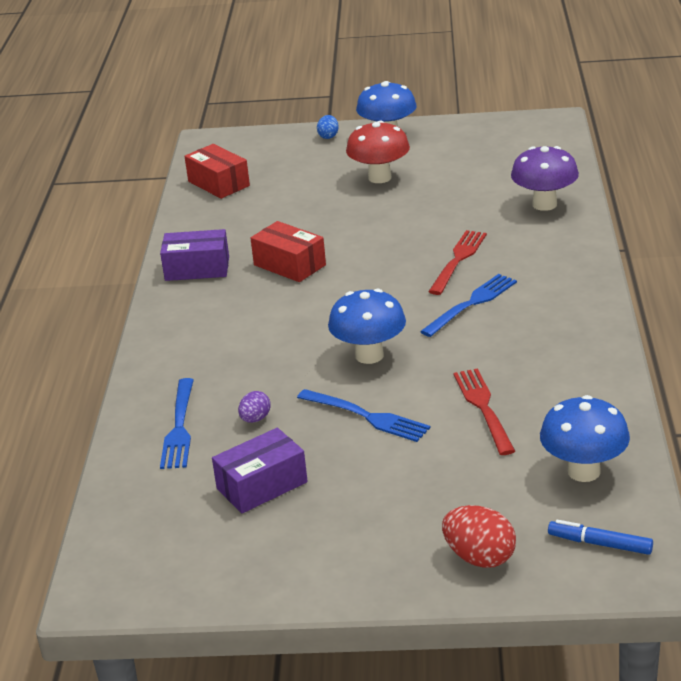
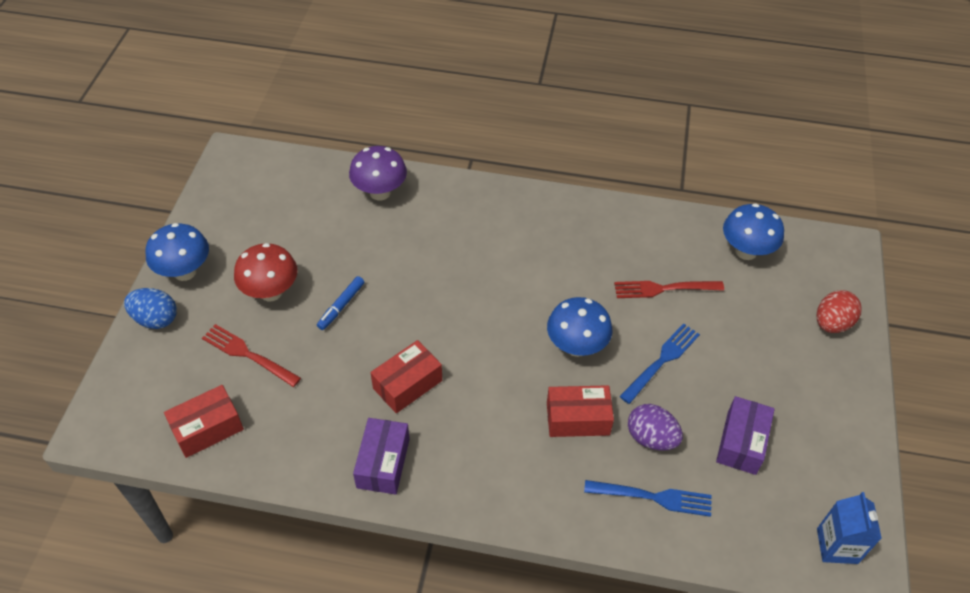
camera: 85 degrees left, 20 degrees up
purple box [212,428,308,513] -> purple box turned 45 degrees clockwise [716,396,775,475]
purple egg [238,391,271,423] -> purple egg [628,404,683,451], size x1.71
blue egg [317,115,339,139] -> blue egg [124,288,177,329], size x1.71
blue fork [420,274,517,337] -> none
red fork [428,230,487,295] -> red fork moved to [202,324,301,387]
blue marker [548,520,653,555] -> blue marker moved to [317,276,364,330]
none -> red box [547,385,614,437]
none -> blue carton [817,492,882,564]

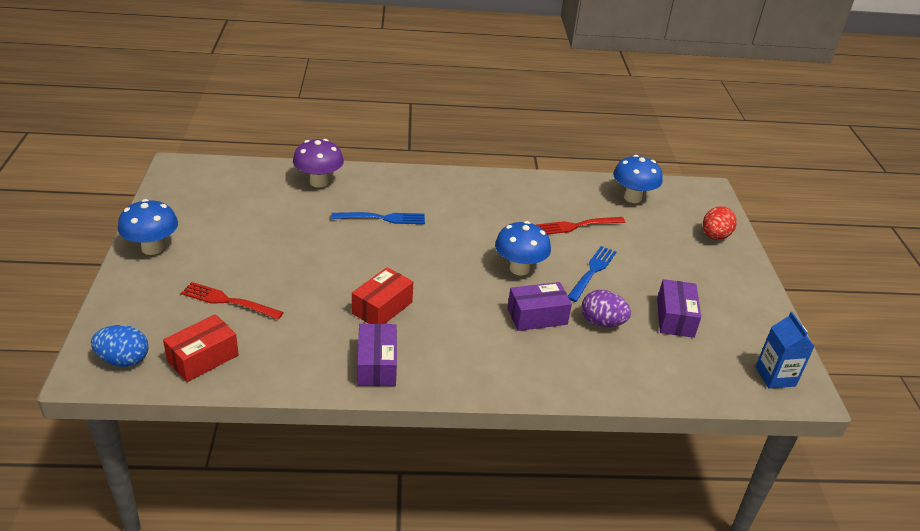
camera: 15 degrees left, 15 degrees down
blue egg [124,288,177,329] -> blue egg moved to [91,325,148,367]
red mushroom [234,243,297,301] -> none
blue marker [317,276,364,330] -> none
red box [547,385,614,437] -> purple box [507,282,572,331]
blue fork [584,480,712,517] -> blue fork moved to [331,212,425,224]

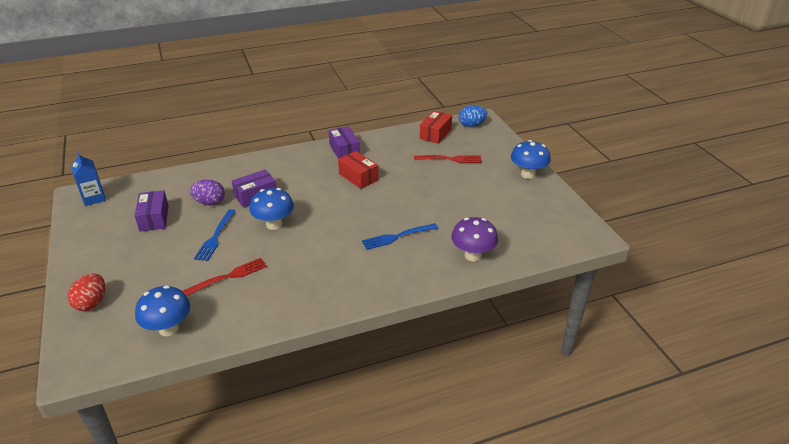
camera: 165 degrees right, 0 degrees up
red box [352,267,413,324] -> red box turned 60 degrees counterclockwise [338,151,379,189]

